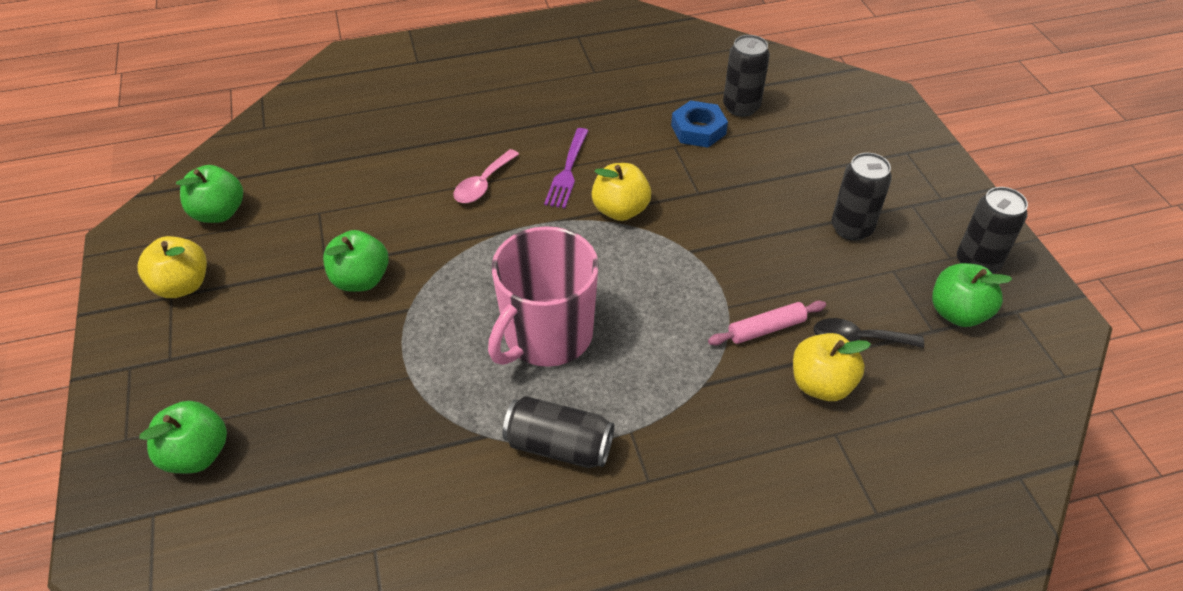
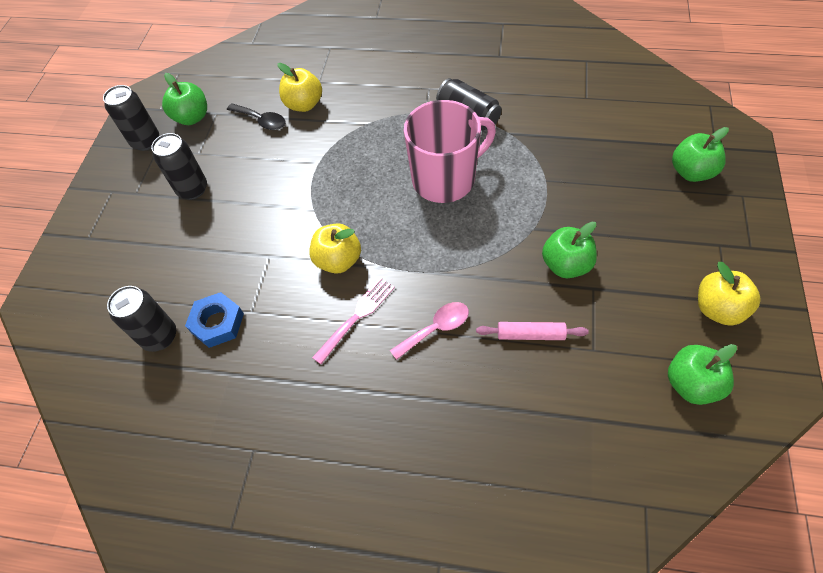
camera: 150 degrees left, 10 degrees up
purple fork [544,128,588,208] -> pink fork [312,278,395,364]
pink rolling pin [708,301,826,346] -> pink rolling pin moved to [476,322,589,340]

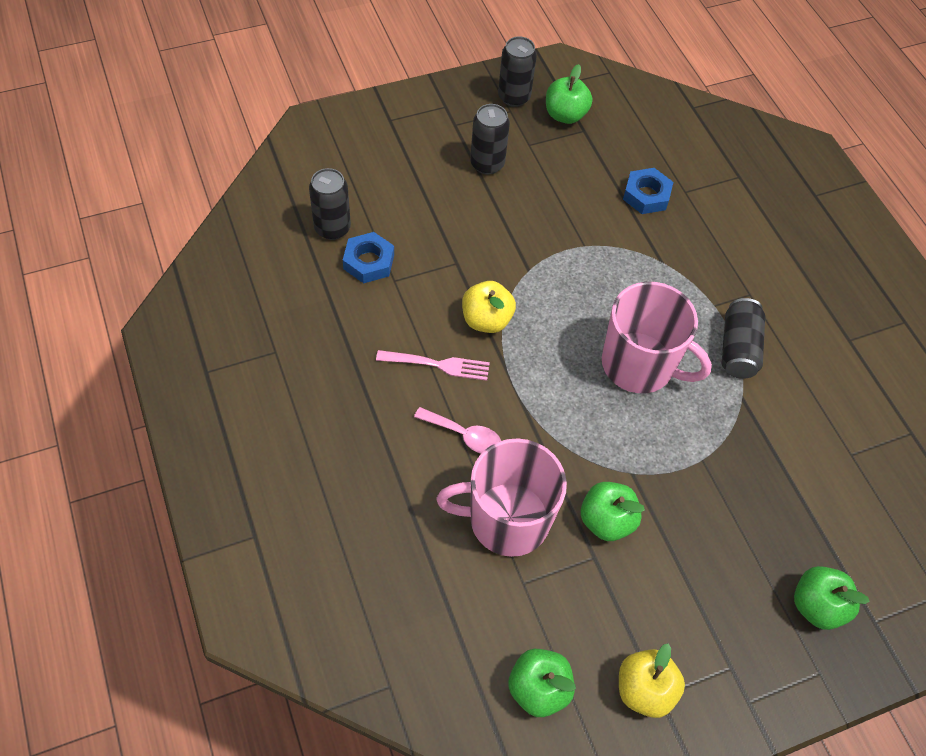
camera: 50 degrees right, 0 degrees up
black spoon [227,104,285,130] -> none
yellow apple [278,63,322,112] -> blue nut [623,168,673,214]
pink rolling pin [476,322,589,340] -> pink mug [437,438,567,557]

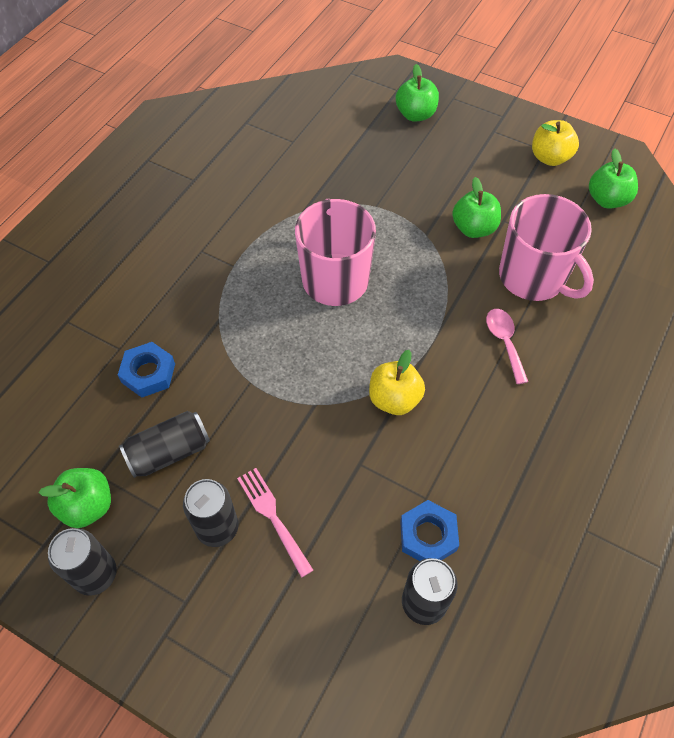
camera: 125 degrees left, 0 degrees up
pink fork [376,350,490,381] -> pink fork moved to [237,468,313,578]
black can [722,298,765,379] -> black can moved to [119,411,210,478]

